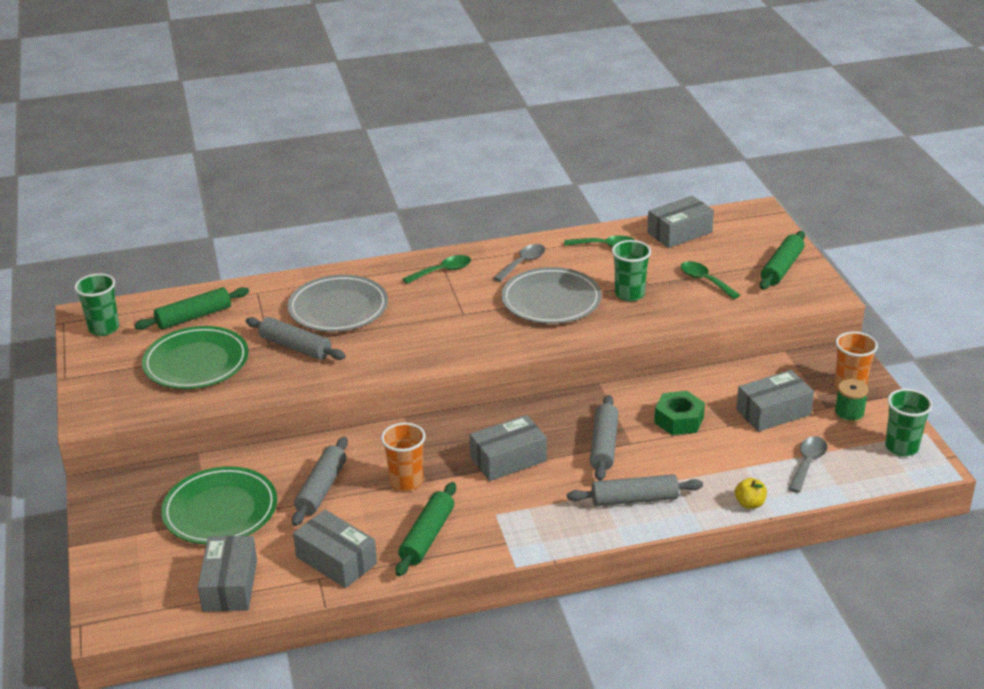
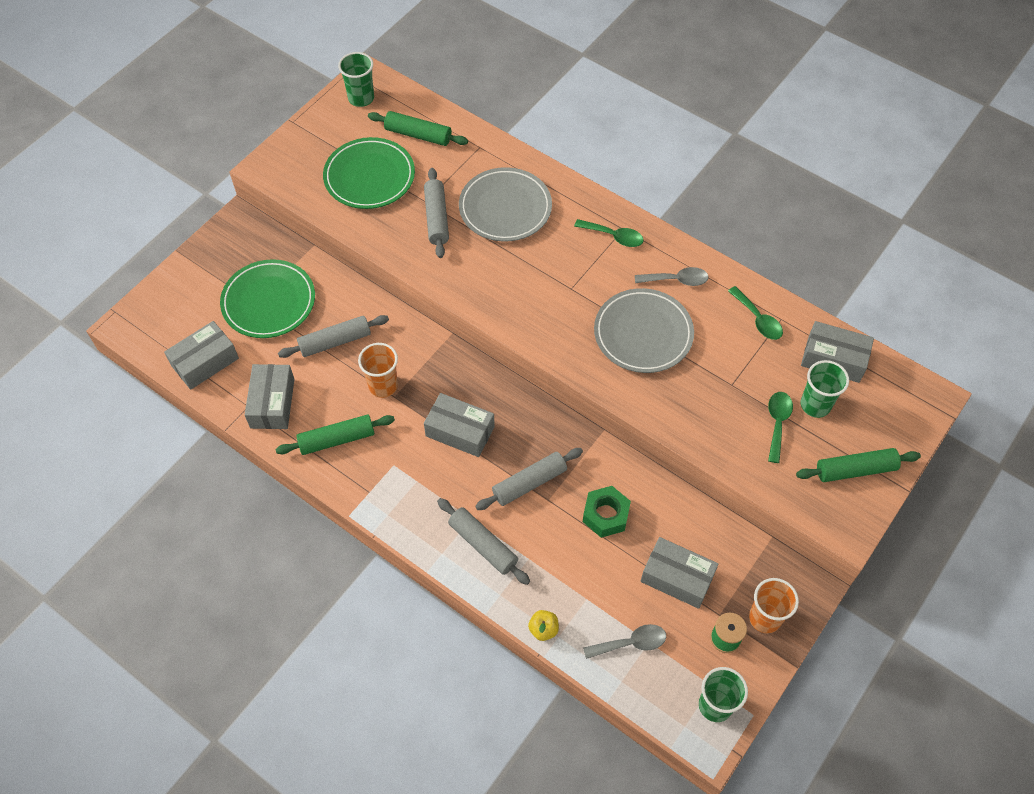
camera: 50 degrees right, 25 degrees up
green cup [612,240,651,301] -> green cup moved to [801,360,849,418]

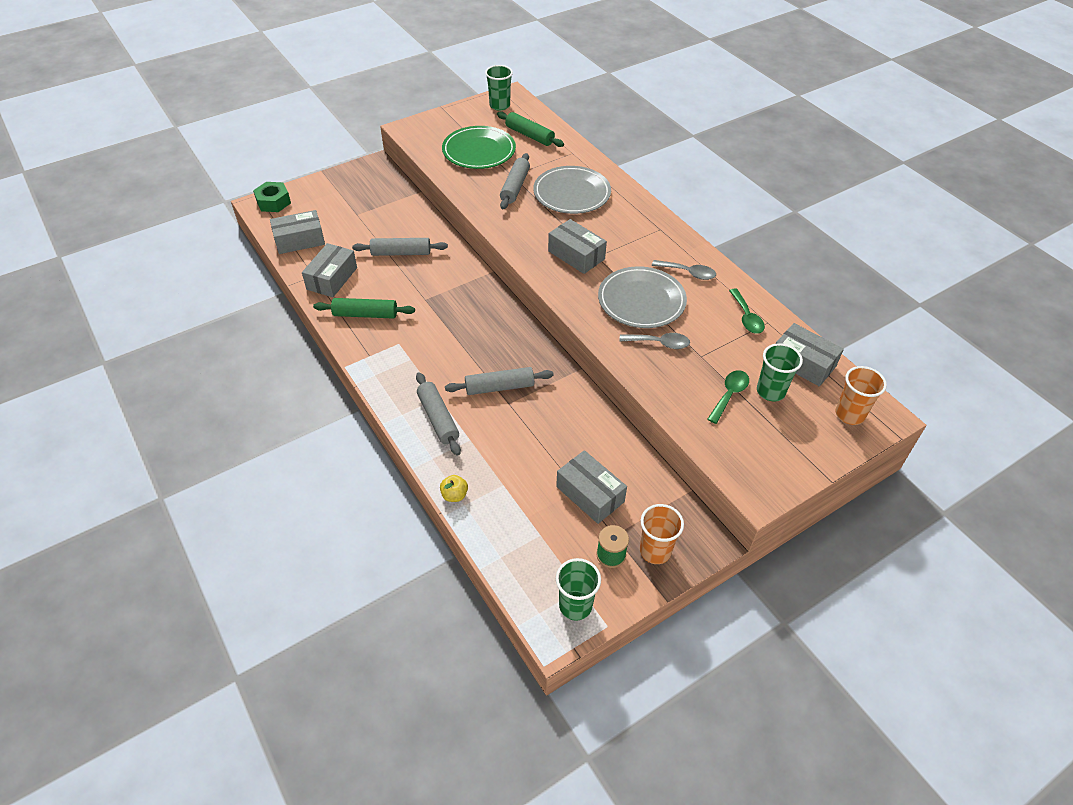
camera: 20 degrees right, 10 degrees down
green plate [220,259,315,338] -> none
orange cup [358,343,398,398] -> orange cup moved to [835,366,887,425]
grey box [424,393,495,457] -> grey box moved to [548,219,607,274]
green spoon [574,219,644,247] -> none
green nut [583,486,631,538] -> green nut moved to [253,182,291,212]
grey spoon [583,624,666,659] -> grey spoon moved to [619,333,690,349]
green rolling pin [796,448,921,482] -> none

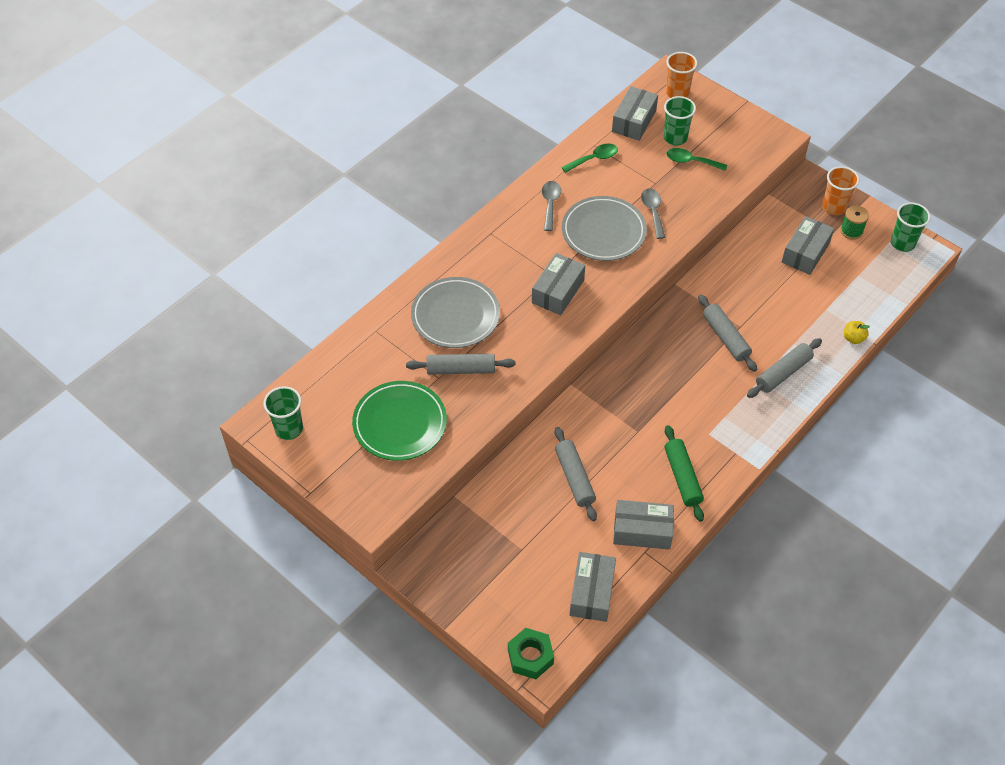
camera: 105 degrees left, 5 degrees up
grey box [270,210,325,254] -> grey box turned 45 degrees clockwise [570,552,616,622]
green rolling pin [497,111,564,147] -> none

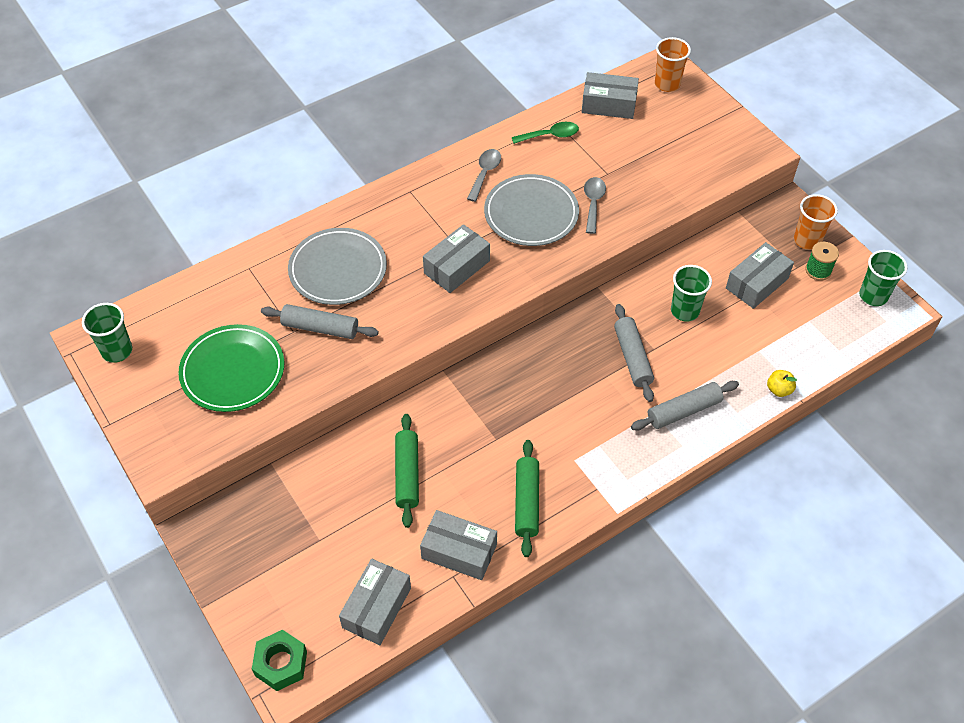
camera: 15 degrees right, 0 degrees up
grey rolling pin [555,427,597,521] -> green rolling pin [395,414,419,528]
grey box [612,86,658,141] -> grey box turned 60 degrees clockwise [582,72,639,119]
green cup [664,96,696,145] -> green cup moved to [671,265,712,321]
green spoon [667,148,727,171] -> none

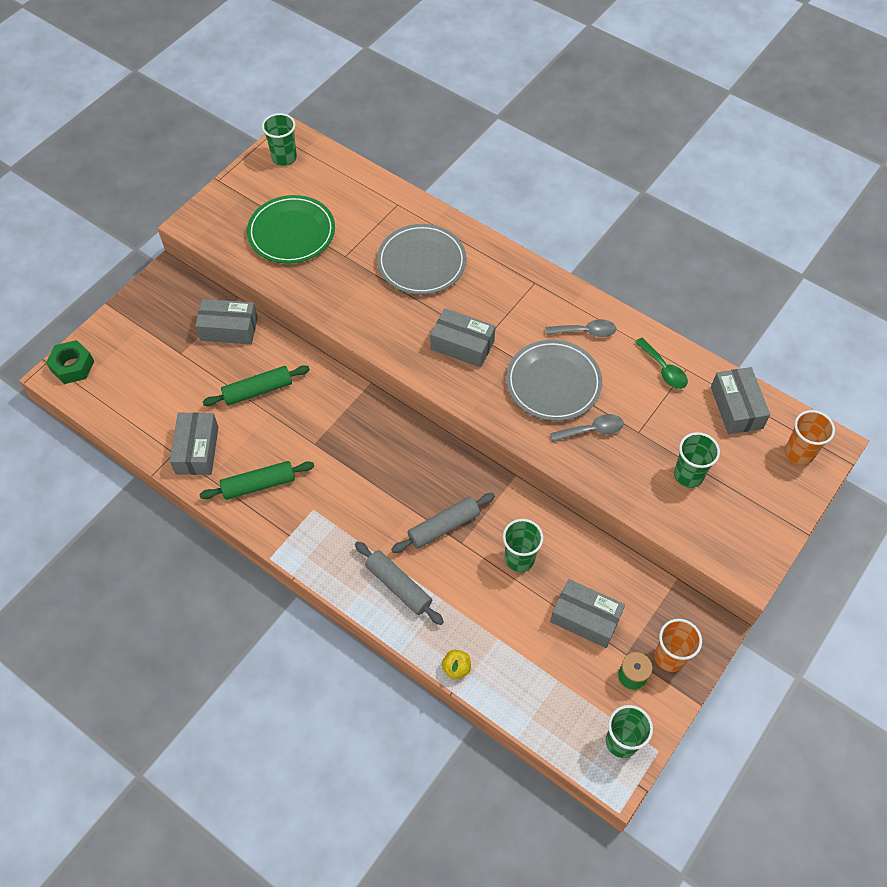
camera: 70 degrees right, 5 degrees up
grey rolling pin [261,304,379,339] -> none
grey box [339,559,411,645] -> grey box moved to [195,299,258,344]
none -> green cup [674,432,720,488]

